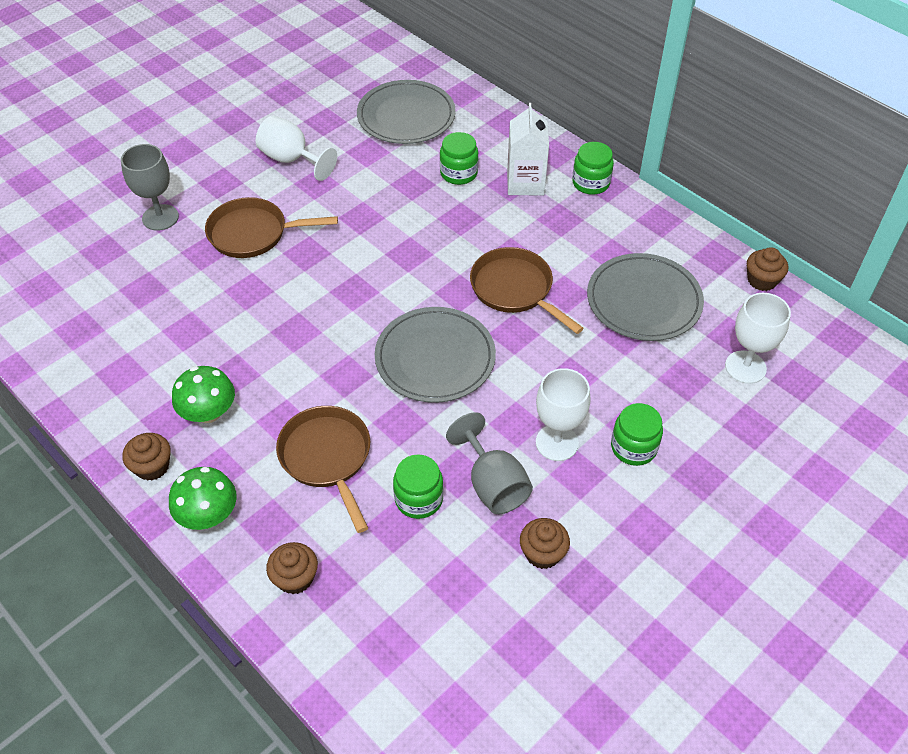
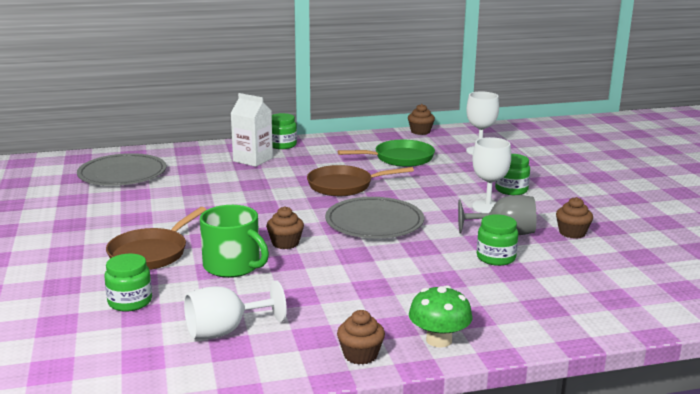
camera: 60 degrees left, 30 degrees down
grey goblet [121,144,179,231] -> none
green mushroom [172,366,235,423] -> none
white goblet [256,116,337,181] -> white goblet moved to [184,280,287,339]
brown cupcake [266,542,318,594] -> brown cupcake moved to [266,206,304,249]
brown pan [276,406,370,533] -> none
green jar [440,132,479,185] -> green jar moved to [104,254,152,312]
grey plate [587,253,704,341] -> green pan [338,140,435,167]
none -> green mug [200,205,269,278]

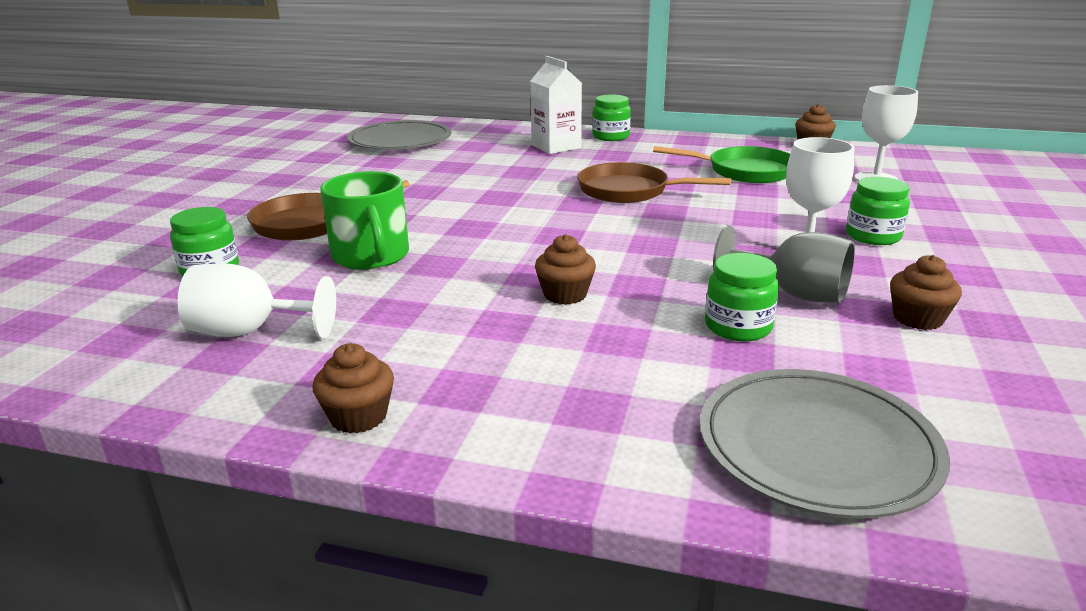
camera: 30 degrees right, 5 degrees up
brown cupcake [266,206,304,249] -> brown cupcake moved to [535,234,596,305]
grey plate [325,197,424,238] -> grey plate moved to [700,369,950,519]
green mushroom [409,285,472,348] -> none

